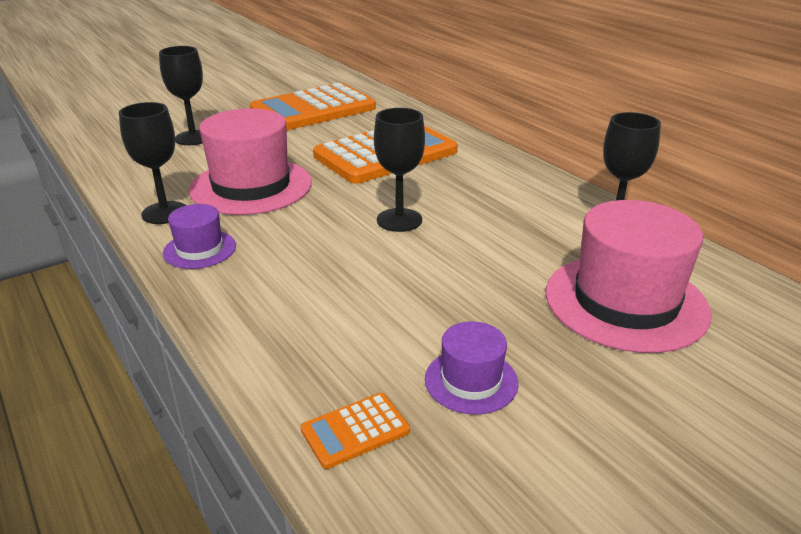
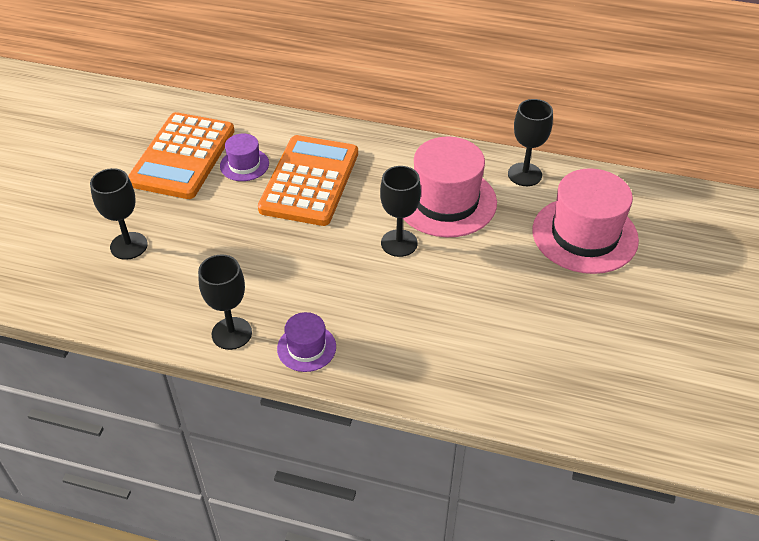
camera: 40 degrees left, 15 degrees up
pink hat [189,108,312,215] -> pink hat moved to [403,137,497,237]
orange calculator [301,393,410,469] -> none
purple hat [425,321,519,415] -> purple hat moved to [220,134,269,181]

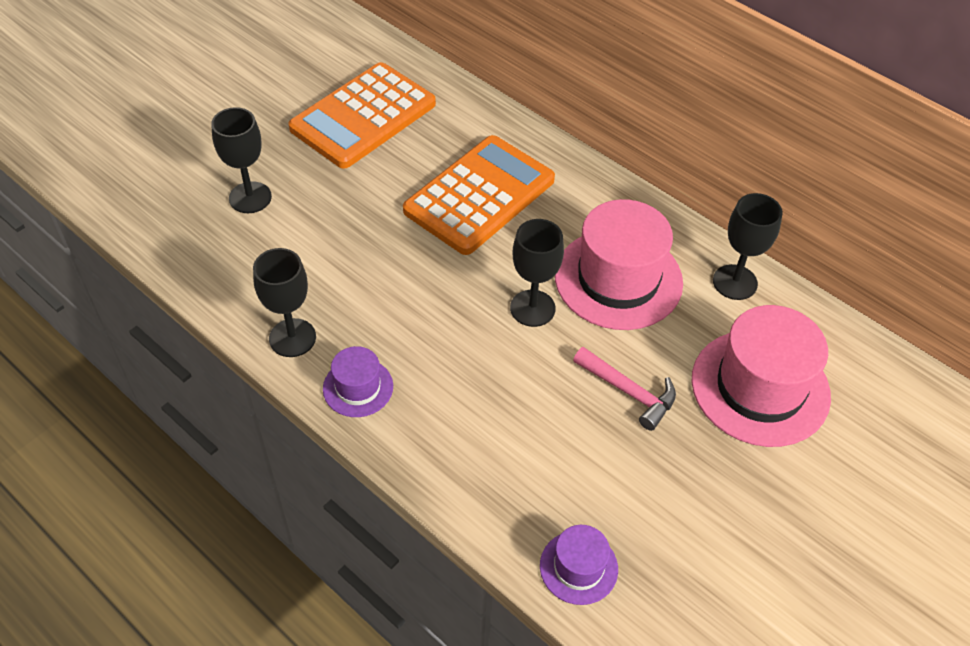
camera: 25 degrees right, 5 degrees up
purple hat [220,134,269,181] -> purple hat moved to [540,525,618,605]
none -> pink hammer [573,347,676,431]

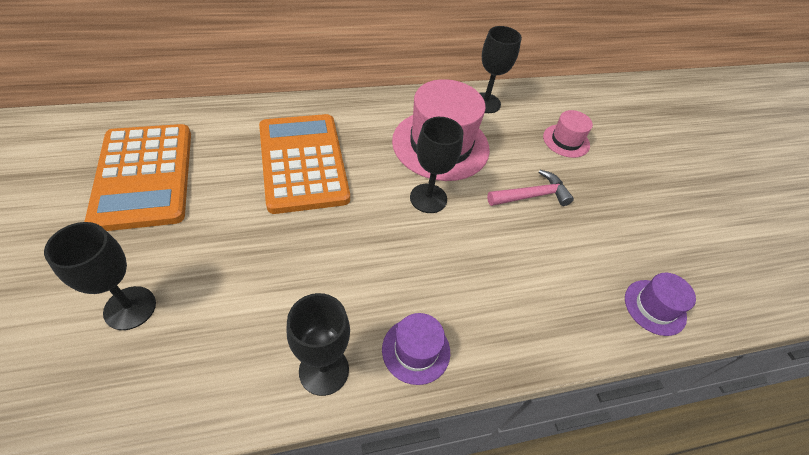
camera: 60 degrees left, 0 degrees up
pink hat [692,305,831,447] -> pink hat [543,110,593,158], size x0.50

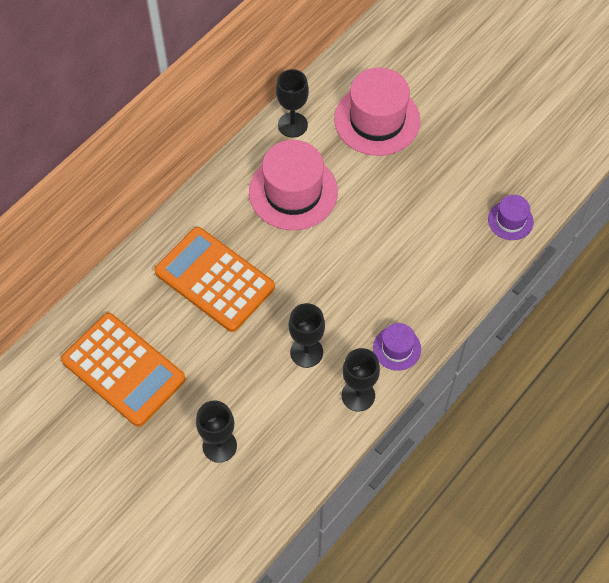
camera: 30 degrees left, 10 degrees up
black goblet [410,117,464,213] -> black goblet moved to [289,303,325,368]
pink hammer [487,170,574,206] -> none
pink hat [543,110,593,158] -> pink hat [334,68,420,156], size x1.98

